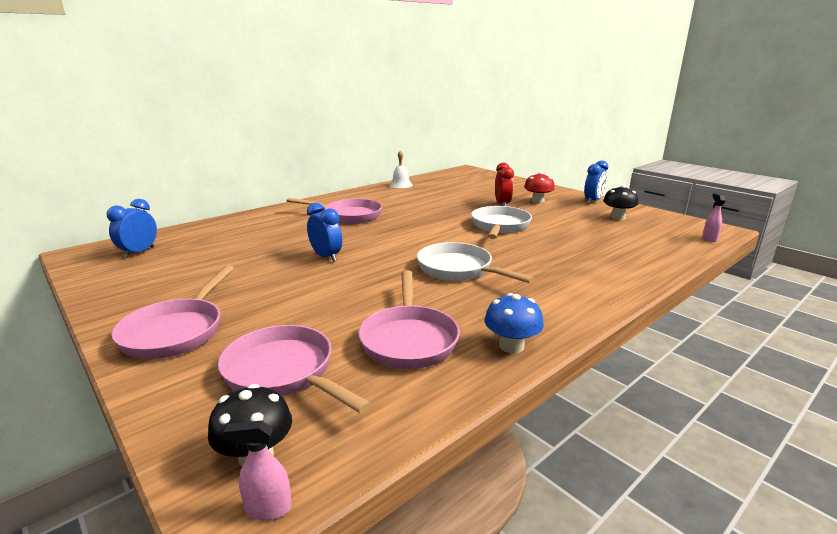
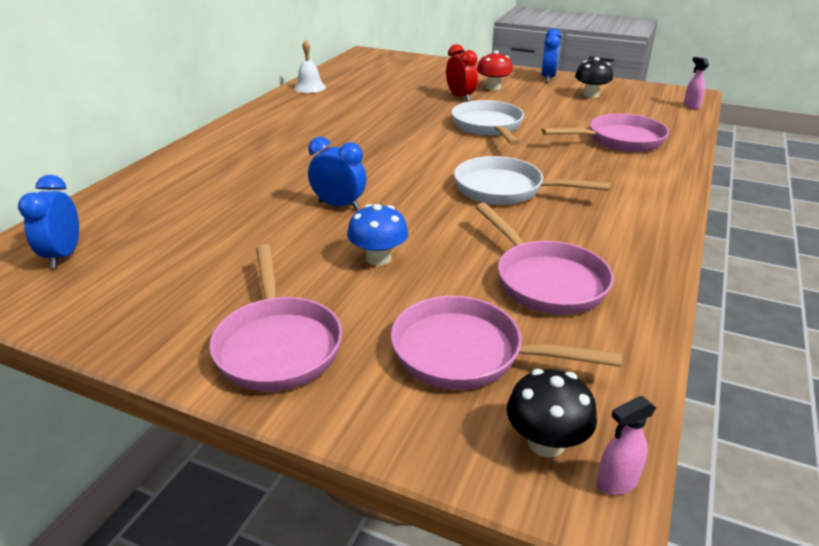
camera: 25 degrees left, 10 degrees up
pink pan [286,198,382,224] -> pink pan moved to [542,114,669,152]
blue mushroom [484,293,544,353] -> blue mushroom moved to [347,204,408,266]

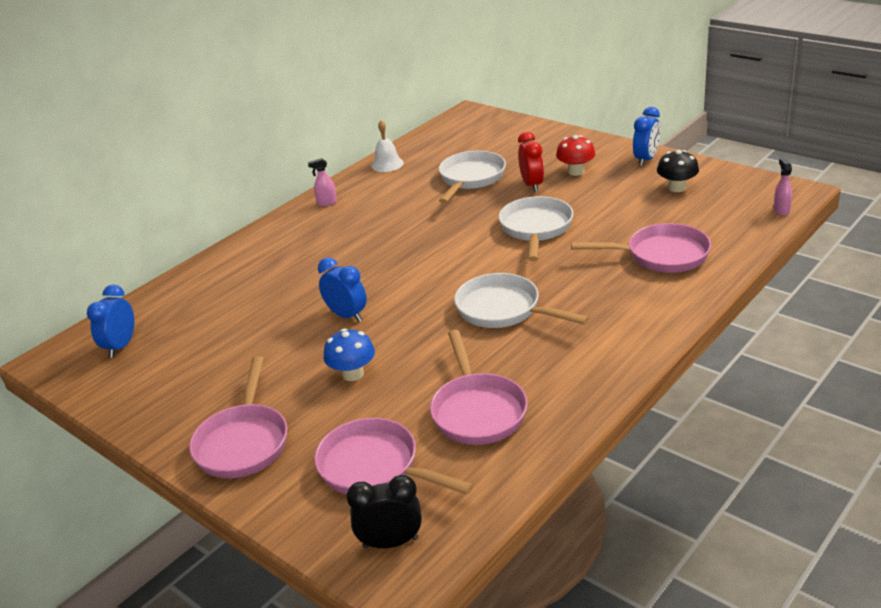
camera: 20 degrees right, 0 degrees up
black mushroom [507,369,597,457] -> black clock [346,475,422,548]
pink spray bottle [596,396,656,495] -> pink spray bottle moved to [308,158,337,206]
none -> white pan [439,151,506,204]

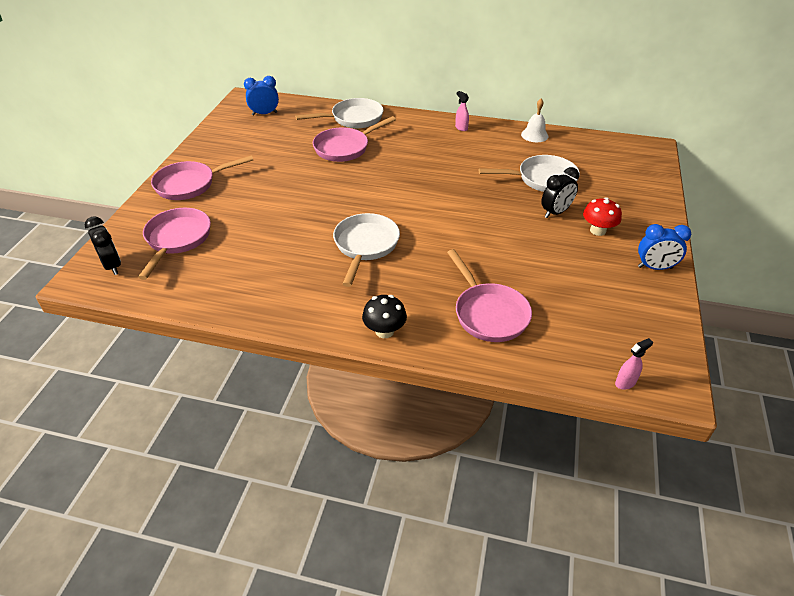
camera: 60 degrees right, 10 degrees up
blue clock [318,257,367,322] -> none
blue mushroom [324,328,375,381] -> none
pink pan [430,330,528,445] -> pink pan moved to [313,116,396,162]
white pan [499,196,573,261] -> white pan moved to [295,98,384,128]
red clock [518,132,544,192] -> black clock [541,167,579,218]
black mushroom [657,150,699,192] -> black mushroom moved to [362,295,407,338]

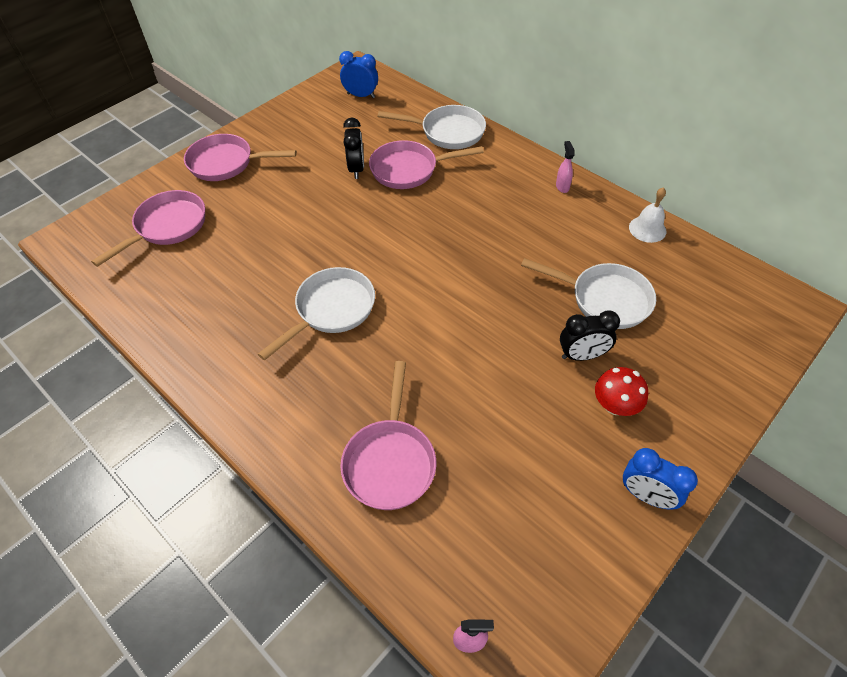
camera: 30 degrees right, 10 degrees up
black clock [85,216,121,275] -> black clock moved to [343,117,364,179]
black mushroom [362,295,407,338] -> none

